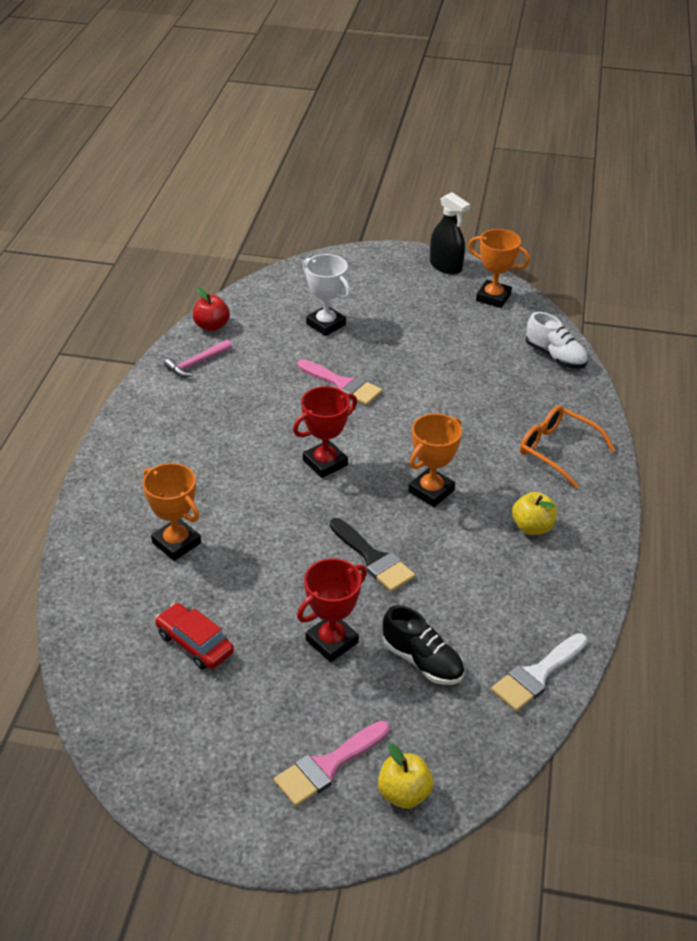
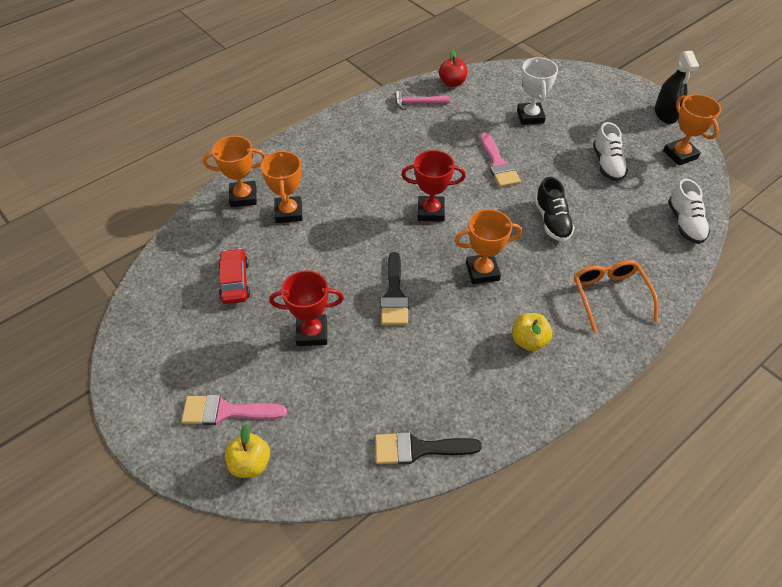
camera: 40 degrees right, 10 degrees up
black shoe [383,605,464,685] -> black shoe moved to [535,177,575,241]
white brush [491,633,588,712] -> black brush [375,432,482,464]
none -> orange trophy [203,136,266,207]
none -> white shoe [593,122,628,181]

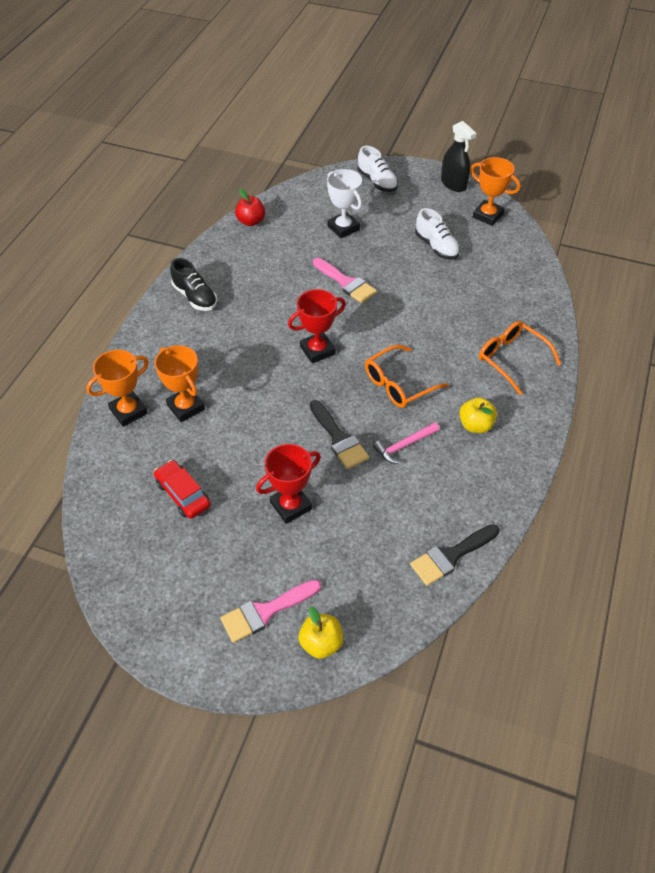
camera: 30 degrees left, 0 degrees up
pink hammer [395,91,450,110] -> pink hammer moved to [373,422,439,464]
orange trophy [455,209,522,284] -> orange glasses [365,345,449,408]
black shoe [535,177,575,241] -> black shoe moved to [170,258,217,311]
white shoe [668,179,710,244] -> white shoe moved to [357,146,398,192]

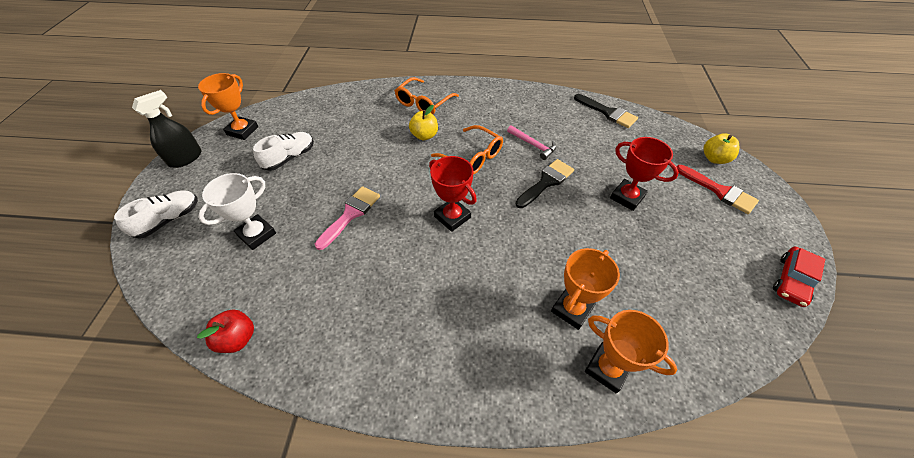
camera: 105 degrees left, 0 degrees up
red car [154,460,211,519] -> red car moved to [773,247,825,307]
black shoe [170,258,217,311] -> none
pink brush [220,580,321,643] -> red brush [677,165,759,214]
yellow apple [459,397,497,433] -> yellow apple moved to [409,105,438,140]

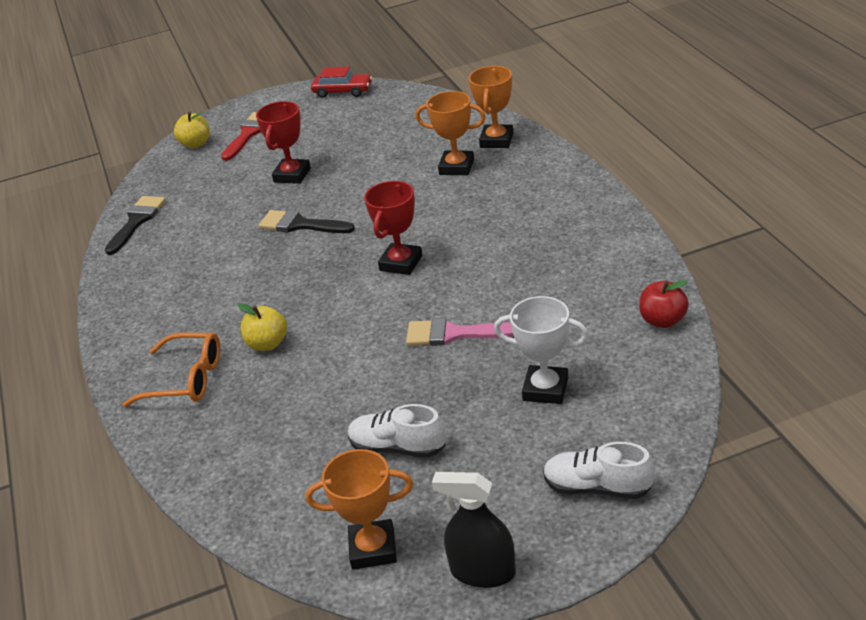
camera: 110 degrees left, 15 degrees down
orange glasses [431,125,503,174] -> none
pink hammer [507,125,556,160] -> none

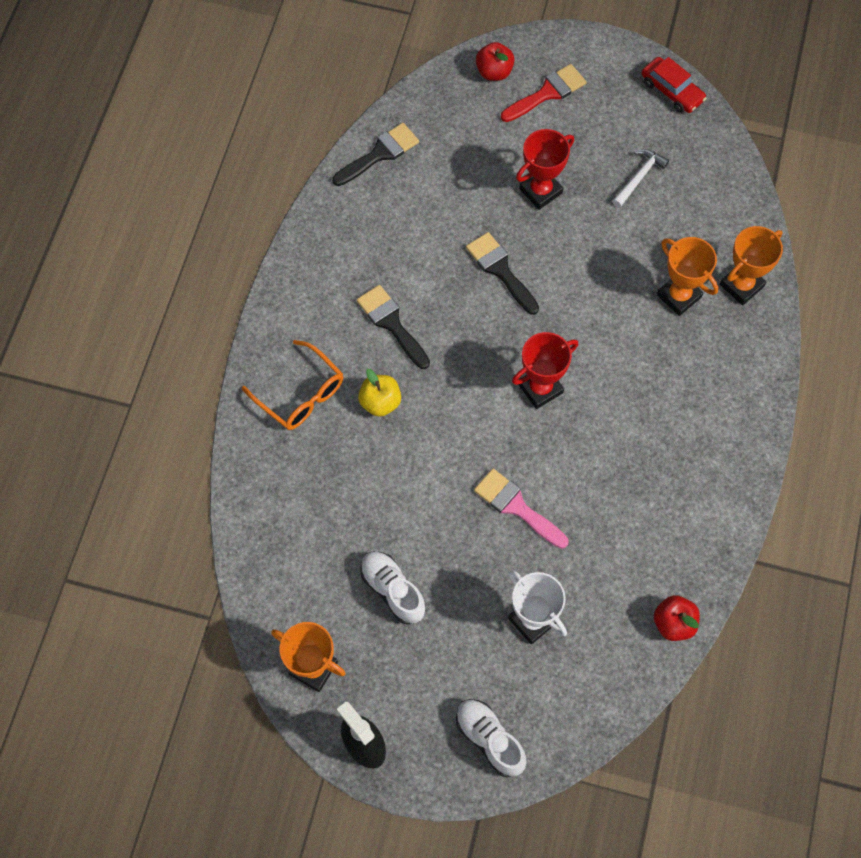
camera: 30 degrees right, 30 degrees up
yellow apple [174,112,210,148] -> red apple [476,42,515,81]
none -> black brush [357,285,430,369]
none -> white hammer [612,149,669,208]

